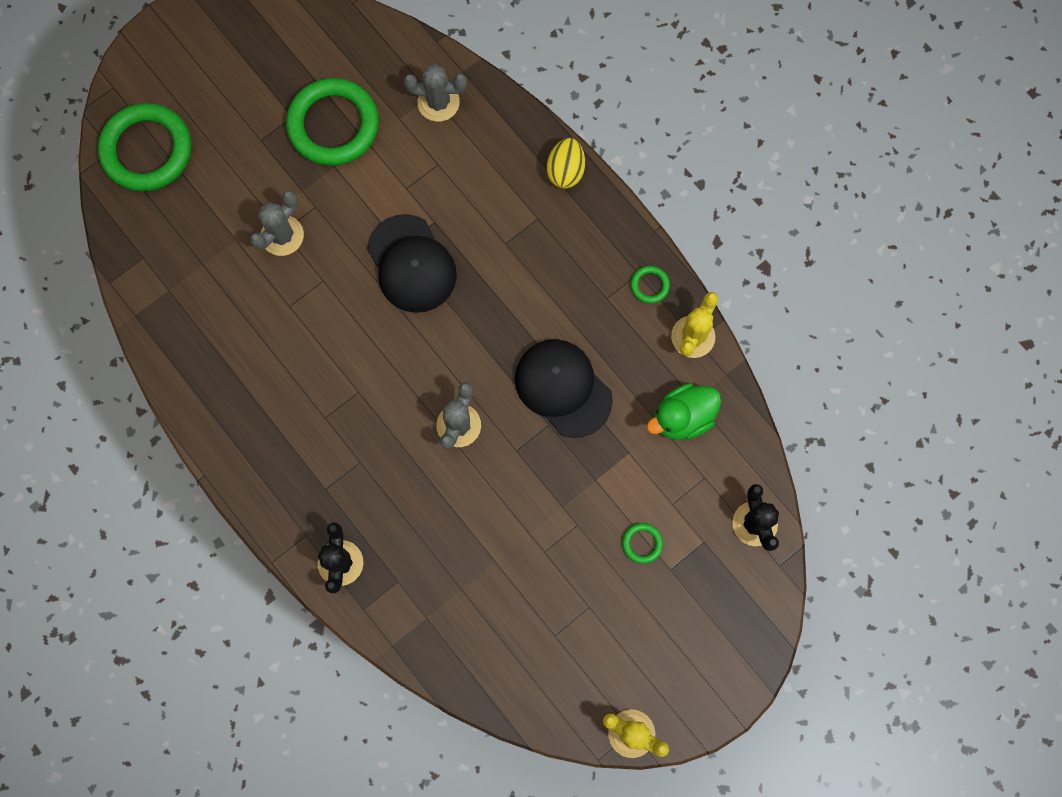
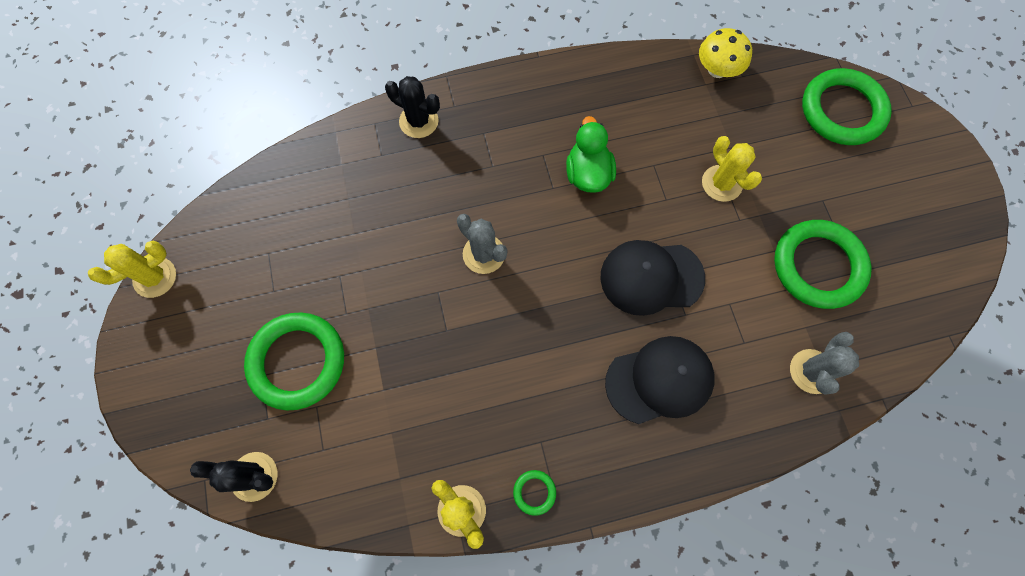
camera: 115 degrees right, 5 degrees down
grey cactus [250,191,304,256] -> yellow cactus [702,136,762,202]
black cap [515,339,613,438] -> black cap moved to [605,336,715,424]
yellow egg [546,138,585,189] -> none
green ring [622,523,663,564] -> green ring [244,313,344,410], size x2.43
green duck [647,383,721,440] -> green duck moved to [566,116,616,193]
none -> yellow mushroom [699,28,752,78]

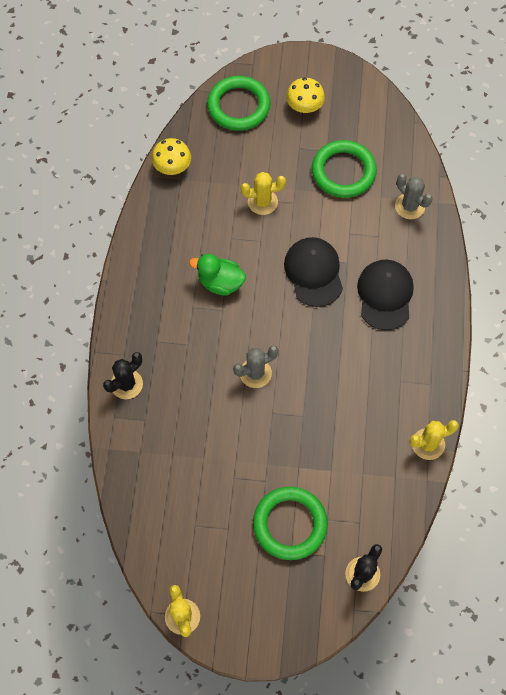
camera: 70 degrees left, 5 degrees down
green ring [513,470,556,516] -> none
black cap [600,240,705,316] -> black cap turned 150 degrees clockwise [284,237,343,307]
none -> yellow mushroom [286,77,325,113]

